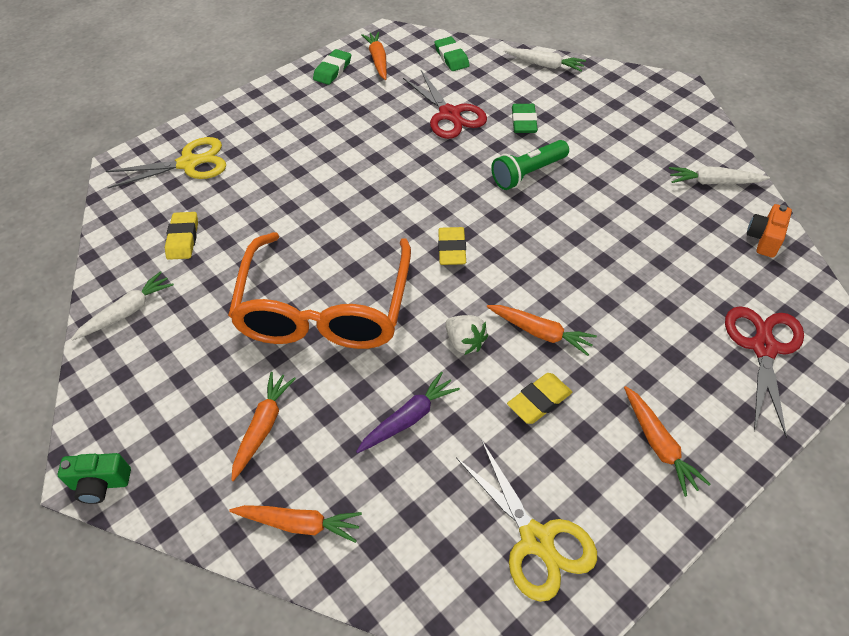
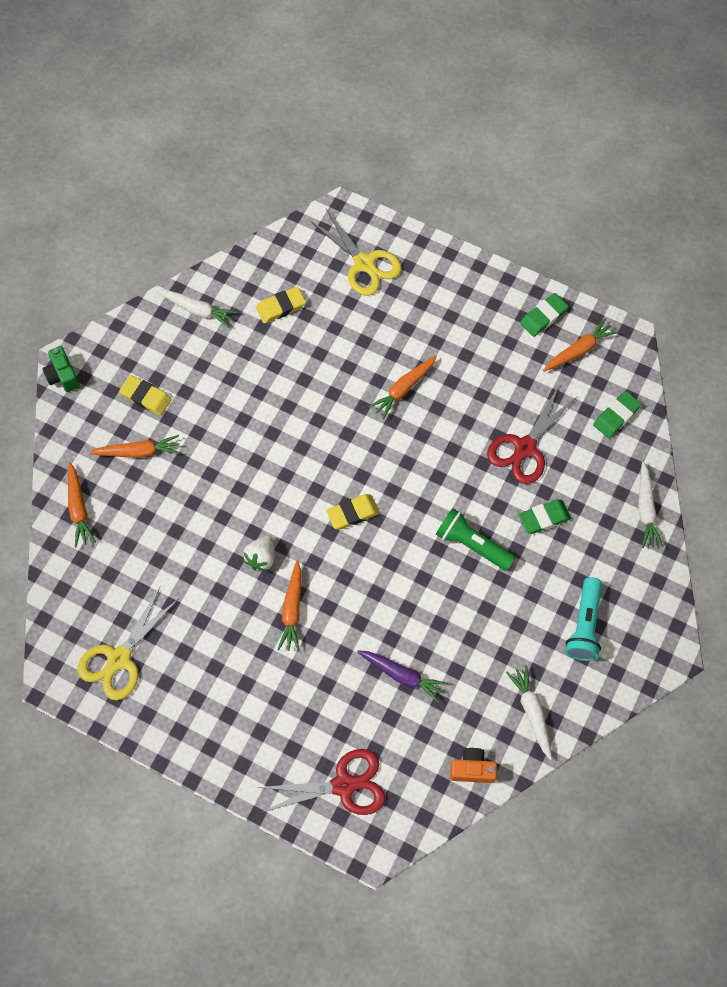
camera: 65 degrees right, 15 degrees up
orange glasses [228,232,411,349] -> none
green eraser [313,49,351,85] -> green eraser turned 45 degrees counterclockwise [520,293,569,337]
purple carrot [356,372,460,453] -> purple carrot moved to [357,650,448,703]
yellow eraser [507,373,572,424] -> yellow eraser moved to [119,375,172,416]
orange carrot [624,386,711,497] -> orange carrot moved to [369,355,437,420]
none -> turquoise flashlight [565,577,602,661]

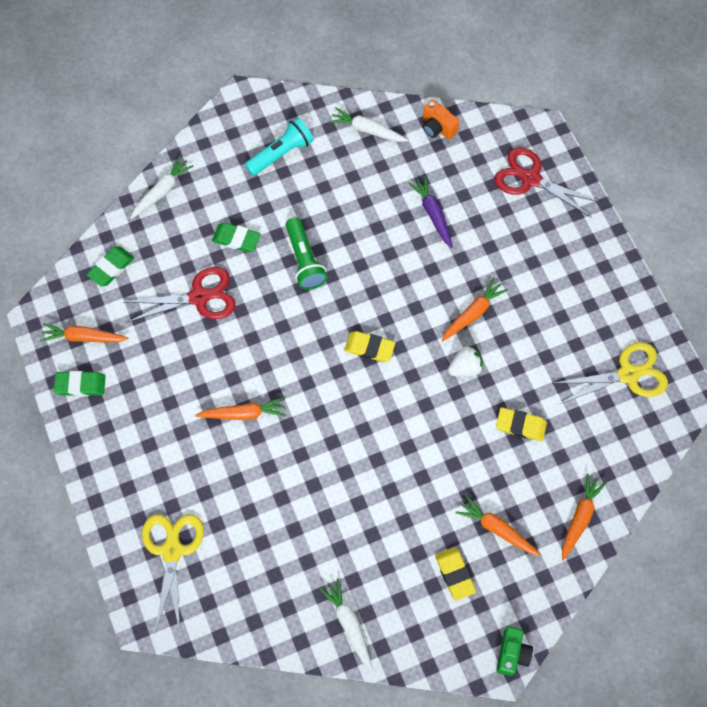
camera: 140 degrees left, 0 degrees up
yellow eraser [256,287,306,324] -> yellow eraser moved to [496,407,547,441]
white carrot [506,665,552,760] -> white carrot turned 90 degrees clockwise [329,107,408,142]
green eraser [593,391,641,438] -> green eraser turned 45 degrees counterclockwise [87,246,134,287]

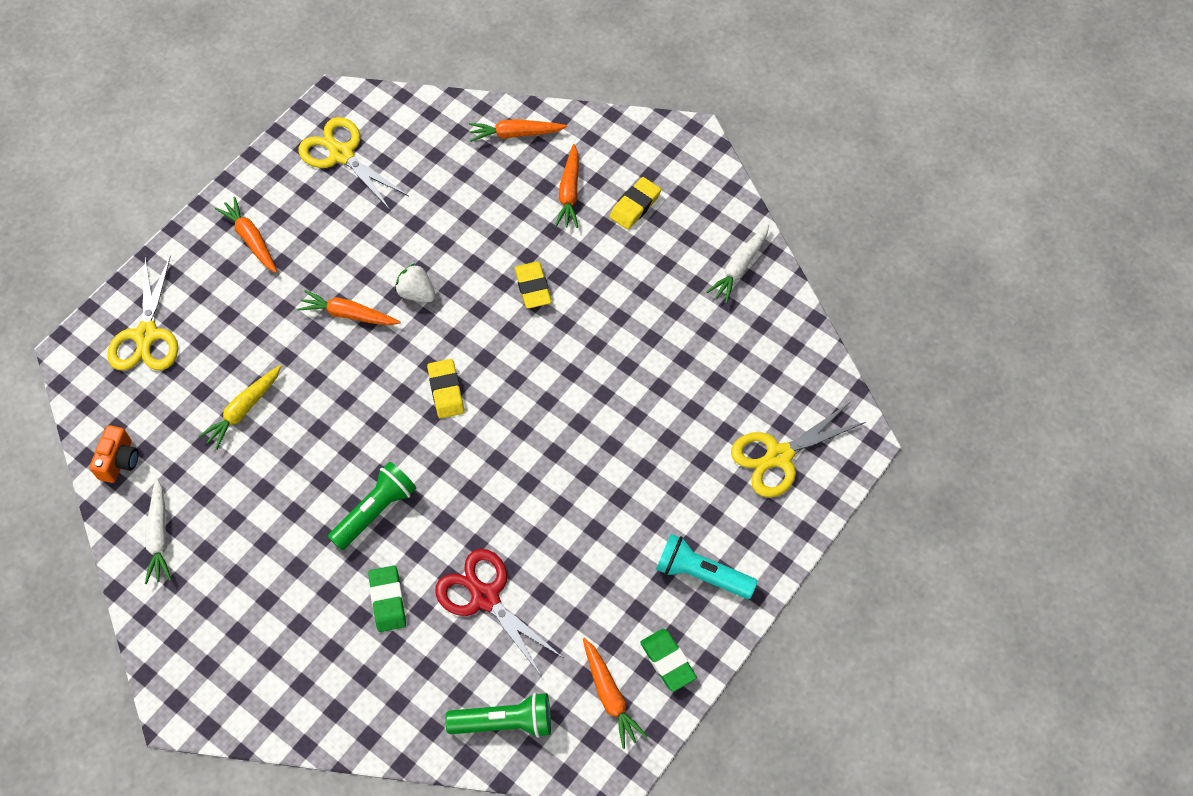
camera: 120 degrees left, 5 degrees down
green eraser [87,246,134,287] -> green flashlight [445,692,551,738]
white carrot [131,156,194,219] -> none
orange carrot [195,397,286,420] -> orange carrot moved to [215,197,277,273]
turquoise flashlight [245,117,314,176] -> turquoise flashlight moved to [656,534,757,599]
purple carrot [408,176,453,248] -> yellow carrot [198,365,281,450]
red scissors [494,147,600,218] -> yellow scissors [107,255,178,370]
yellow eraser [496,407,547,441] -> yellow eraser moved to [514,261,552,309]
green camera [496,626,533,676] -> none

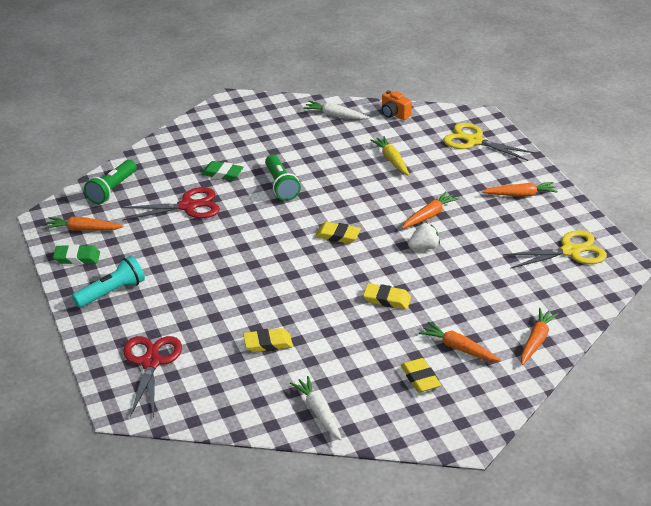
camera: 120 degrees right, 25 degrees down
yellow scissors [731,402,866,498] -> red scissors [123,336,182,417]
none -> yellow eraser [243,328,293,352]

